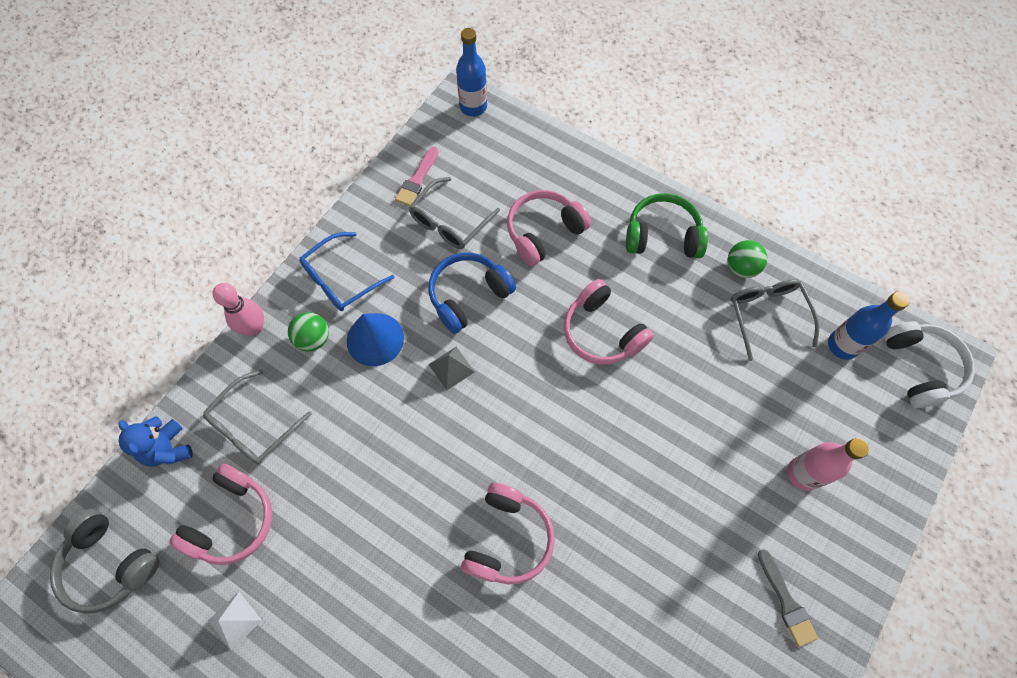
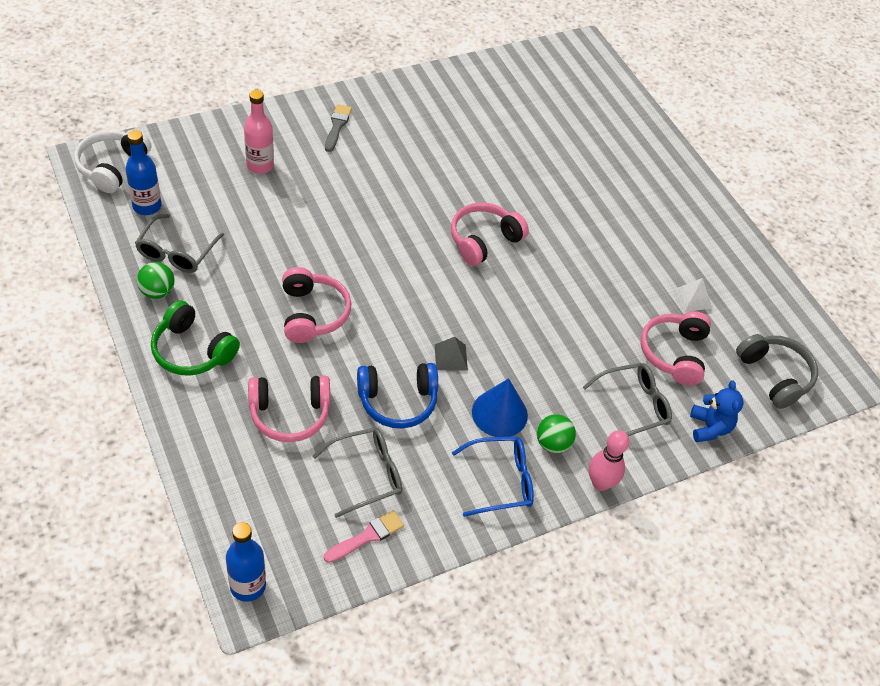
camera: 155 degrees left, 15 degrees down
pink headphones [169,463,272,565] -> pink headphones turned 45 degrees counterclockwise [641,311,711,386]

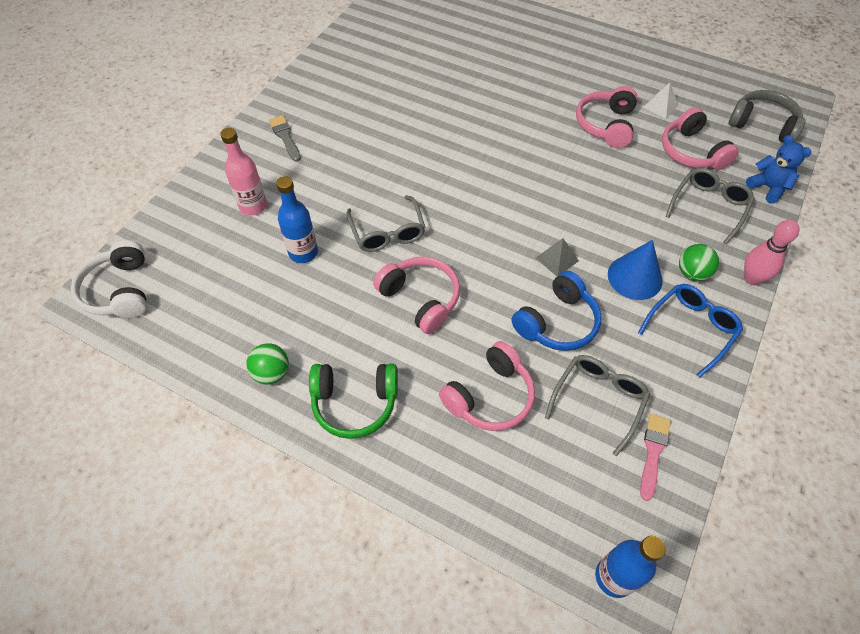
camera: 30 degrees left, 5 degrees up
blue bottle [125,130,161,215] -> blue bottle moved to [276,176,318,263]
grey glasses [135,214,224,273] -> grey glasses moved to [346,195,425,252]
pink headphones [451,202,529,266] -> pink headphones moved to [576,86,637,148]

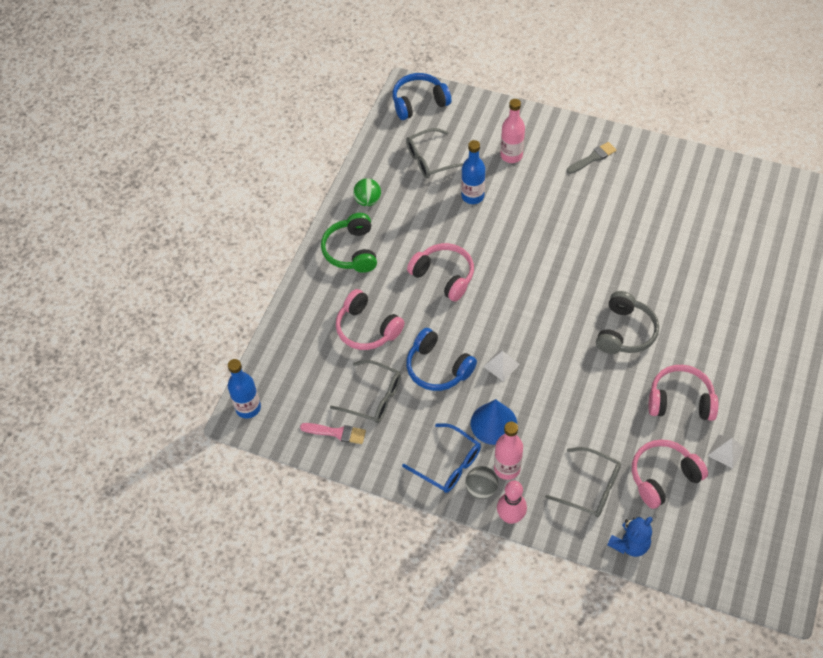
camera: 85 degrees right, 0 degrees up
white headphones [71,240,147,318] -> blue headphones [393,73,451,120]
grey glasses [346,195,425,252] -> grey glasses moved to [406,128,464,178]
pink headphones [373,256,460,334] -> pink headphones turned 90 degrees counterclockwise [407,243,474,302]
grey pyramid [536,238,579,277] -> white pyramid [483,350,520,381]
green ball [679,244,719,281] -> pink bottle [494,421,523,480]
grey headphones [729,90,806,142] -> grey headphones moved to [596,291,659,354]
none -> grey ball [465,466,498,499]

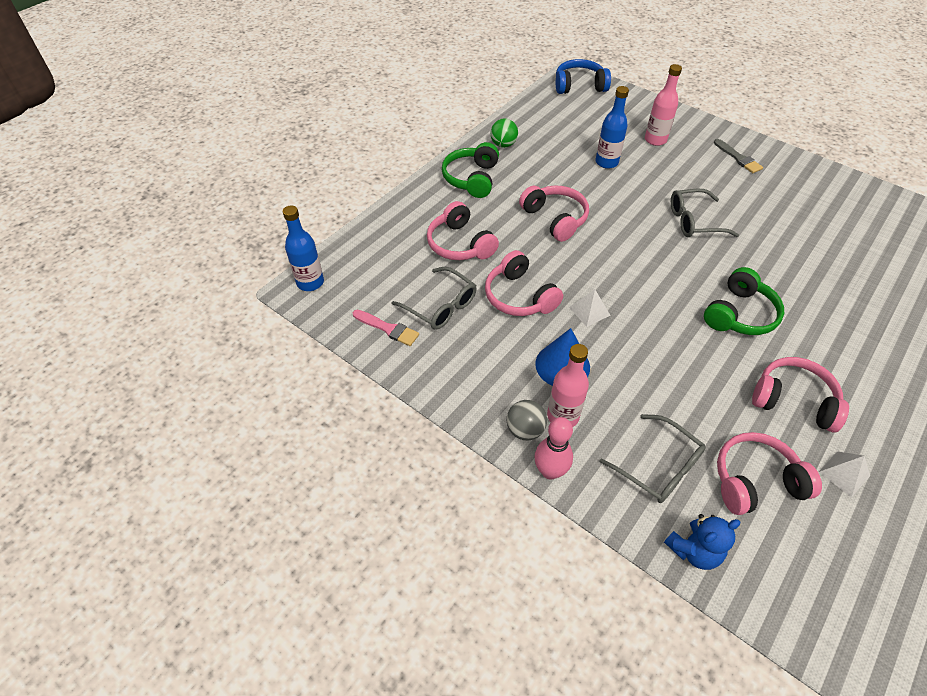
camera: 15 degrees right, 5 degrees down
blue glasses [402,423,481,493] -> none
grey glasses [406,128,464,178] -> grey glasses moved to [671,189,739,237]
blue headphones [406,328,477,391] -> pink headphones [485,250,563,316]
grey brush [567,142,616,174] -> grey brush turned 75 degrees clockwise [714,139,763,173]
grey headphones [596,291,659,354] -> green headphones [704,267,784,335]

